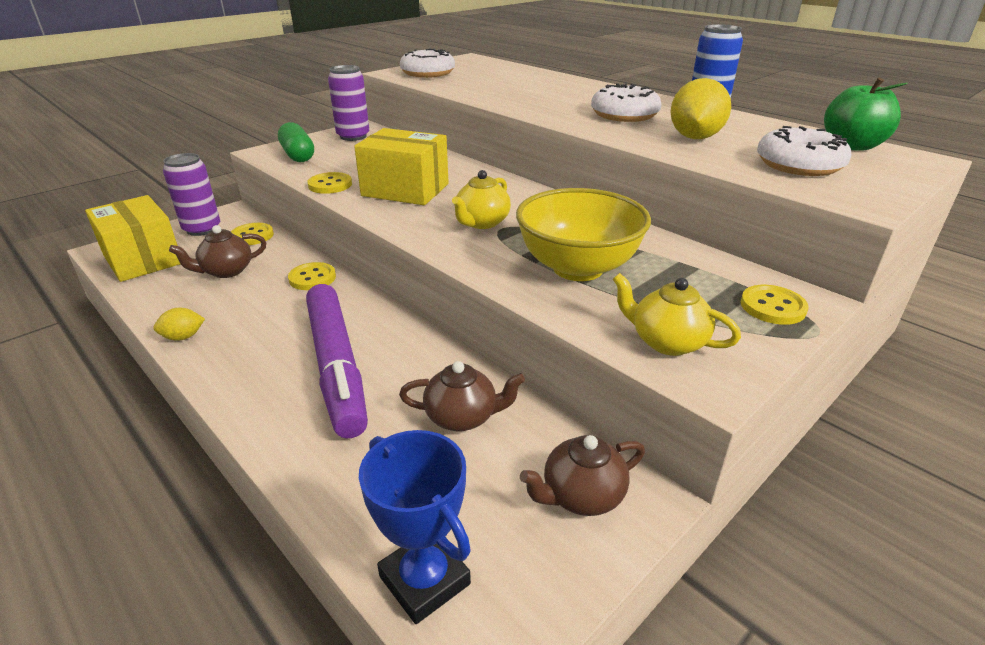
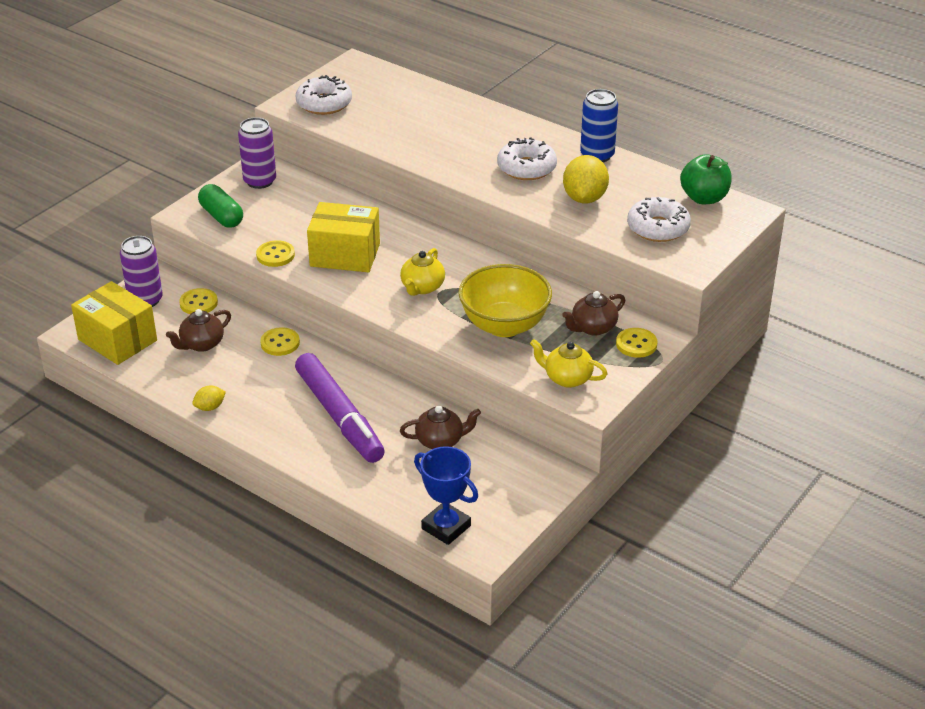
camera: 10 degrees left, 5 degrees up
brown teapot [520,435,645,516] -> brown teapot moved to [562,291,625,336]

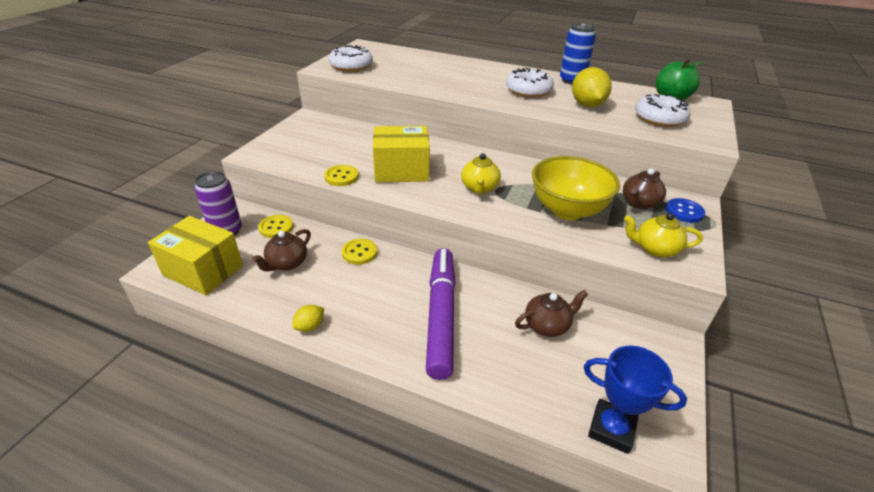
camera: 15 degrees left, 0 degrees up
green capsule [198,184,243,228] -> none
purple can [238,117,276,189] -> none
purple marker [295,353,385,463] -> purple marker turned 135 degrees counterclockwise [426,248,456,380]
yellow button [616,328,658,358] -> blue button [666,198,705,223]

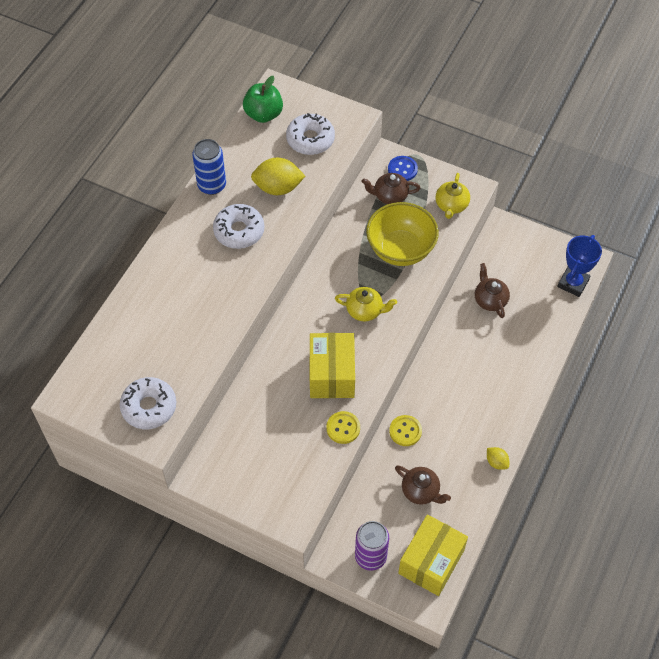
camera: 85 degrees left, 20 degrees up
yellow button [258,215,293,238] -> none
purple marker [426,248,456,380] -> none
brown teapot [623,168,666,209] -> brown teapot turned 135 degrees clockwise [362,173,420,204]

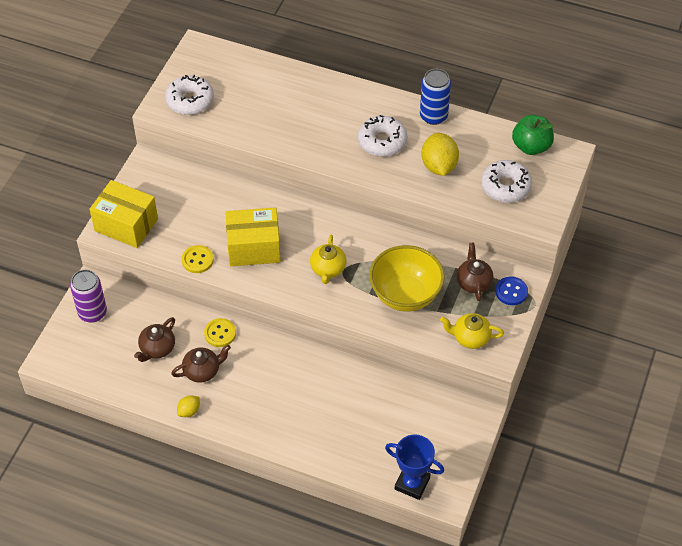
camera: 85 degrees right, 5 degrees down
yellow box [398,514,468,596] -> yellow box moved to [89,180,158,248]
brown teapot [475,263,510,318] -> brown teapot moved to [171,345,231,383]

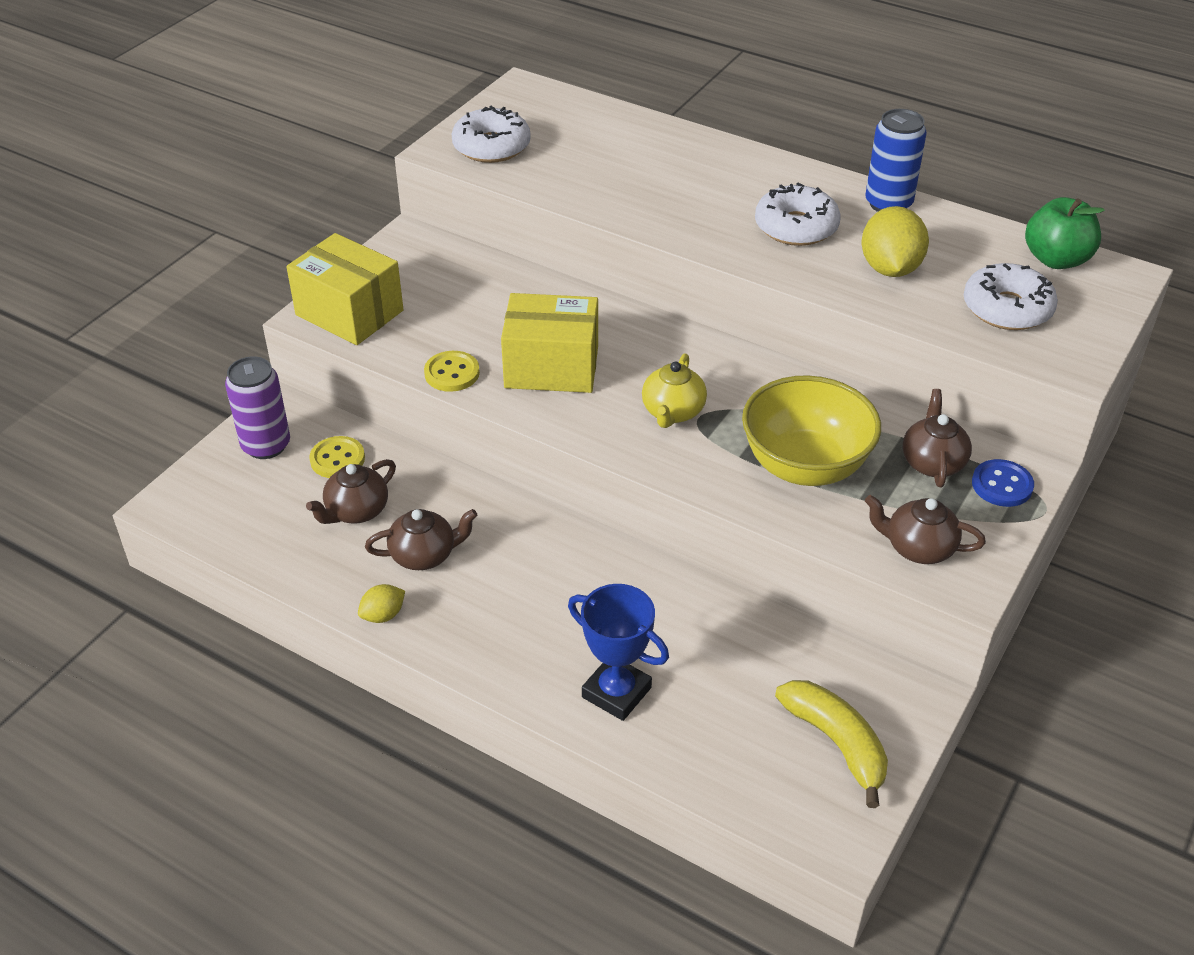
camera: 10 degrees right, 10 degrees down
yellow button [204,318,236,347] -> yellow button moved to [309,436,365,478]
blue trophy [385,434,444,500] -> blue trophy moved to [568,584,669,721]
yellow teapot [440,313,504,349] -> brown teapot [865,495,986,564]
none -> yellow banana [775,680,888,808]

